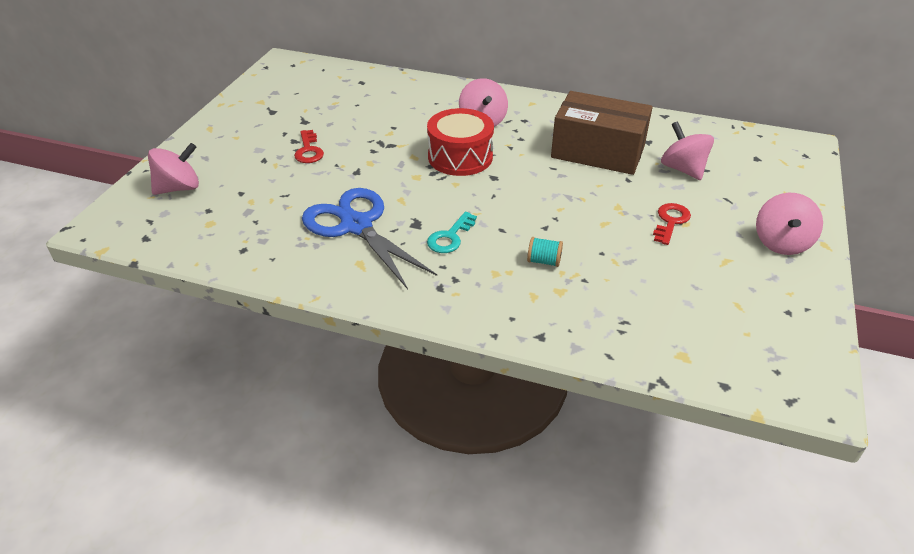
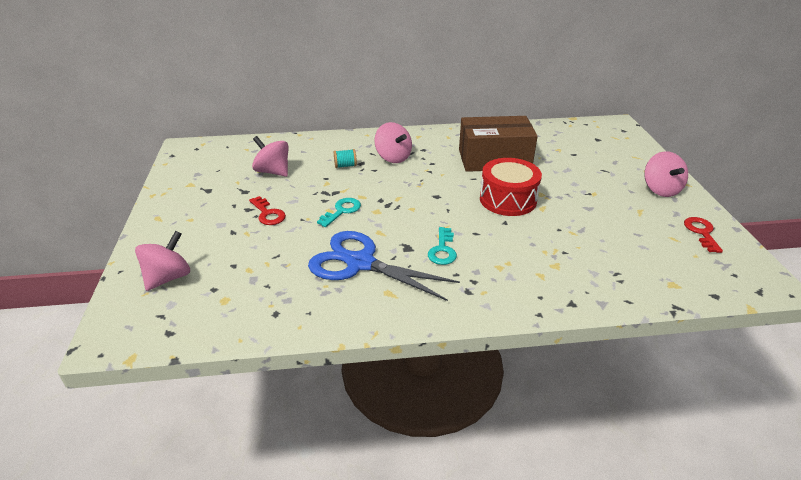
camera: 25 degrees left, 5 degrees down
red drum [427,108,494,176] -> red drum moved to [480,158,542,216]
turquoise spool [527,237,563,267] -> turquoise spool moved to [334,149,357,168]
red key [653,203,691,245] -> red key moved to [684,217,723,253]
pink spinning top [661,121,714,180] -> pink spinning top moved to [252,136,289,177]
none -> turquoise key [317,198,361,227]

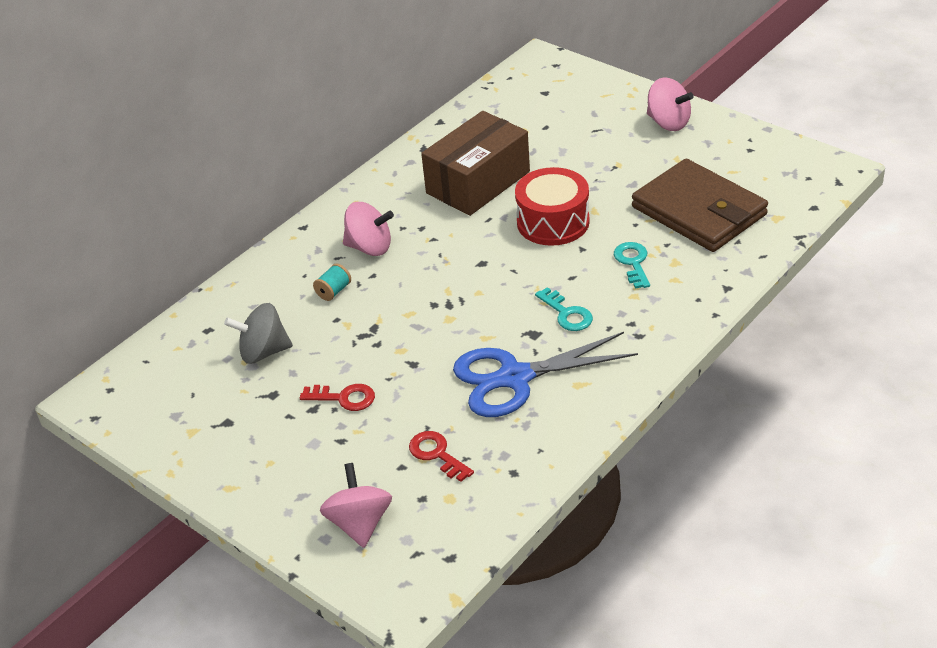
camera: 40 degrees left, 5 degrees up
pink spinning top [252,136,289,177] -> grey spinning top [224,303,293,364]
turquoise key [317,198,361,227] -> turquoise key moved to [614,242,650,289]
red key [684,217,723,253] -> red key moved to [409,431,474,482]
none -> brown wallet [632,159,768,252]

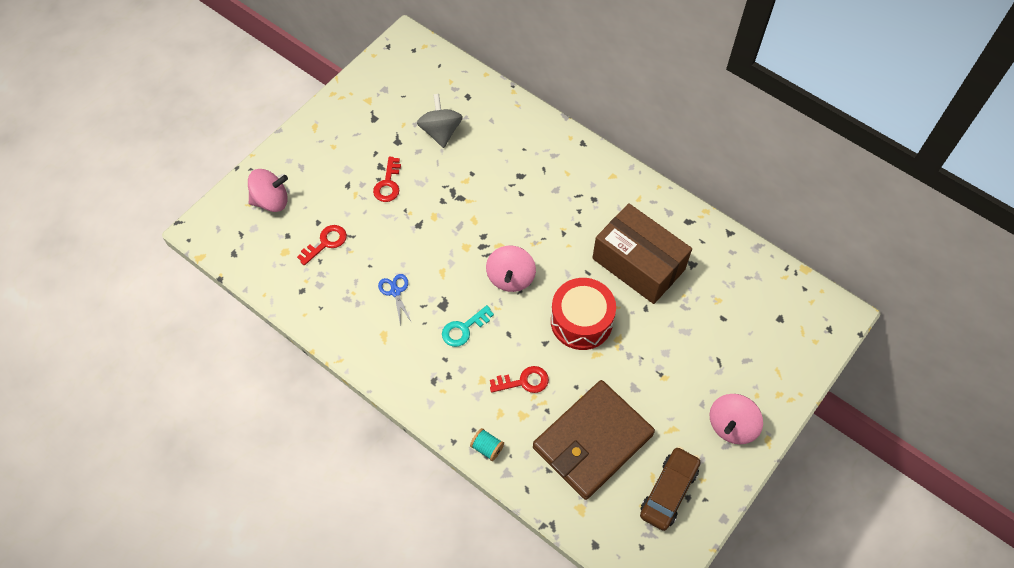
camera: 85 degrees right, 20 degrees up
turquoise spool [313,264,351,301] -> turquoise spool moved to [470,428,504,461]
pink spinning top [343,202,394,256] -> pink spinning top moved to [486,245,536,292]
blue scissors [453,332,638,417] -> blue scissors [378,274,412,326], size x0.42
turquoise key [614,242,650,289] -> red key [490,366,549,393]
none -> brown car [640,447,700,531]

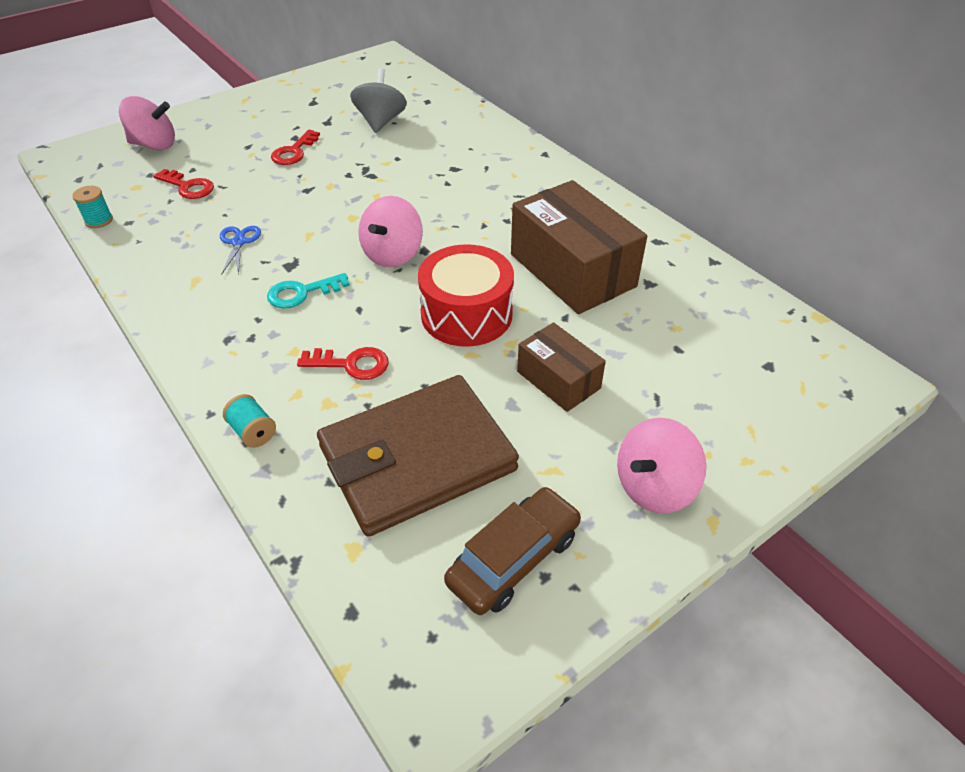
camera: 15 degrees right, 15 degrees down
red key [297,225,347,266] -> red key turned 60 degrees clockwise [153,169,214,199]
none -> turquoise spool [72,186,113,228]
none -> brown box [517,322,606,412]

